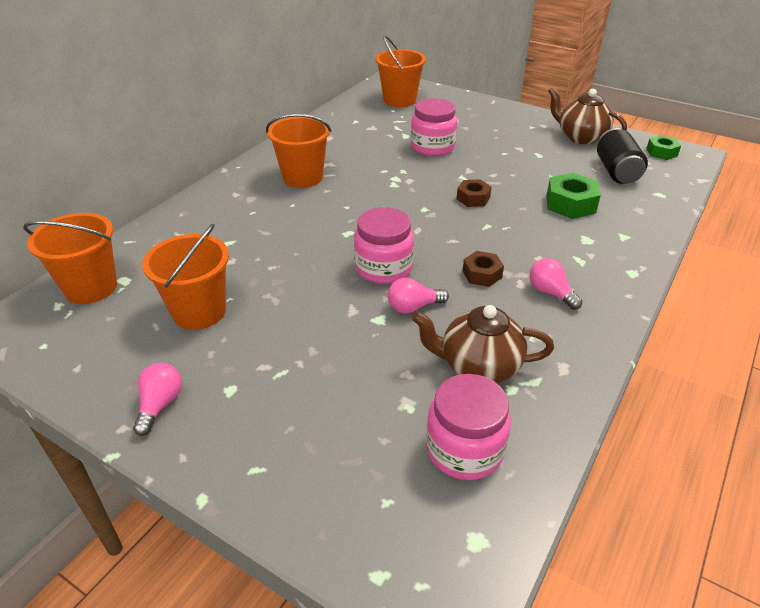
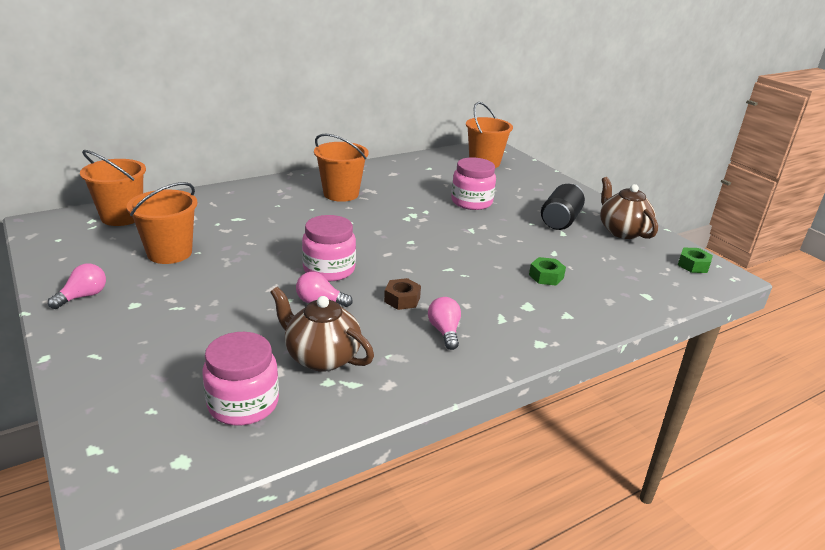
camera: 25 degrees right, 10 degrees down
brown nut [457,179,492,207] -> none
green nut [546,173,601,219] -> green nut [529,257,566,285], size x0.64
black can [597,128,648,184] -> black can moved to [541,183,585,230]

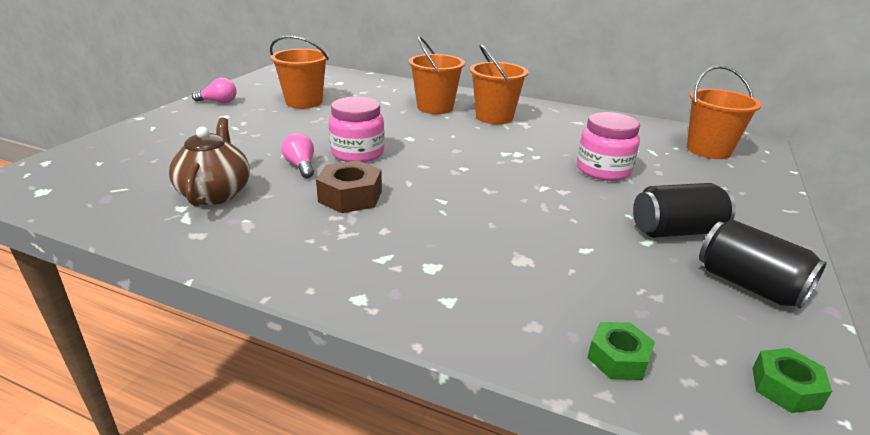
camera: 55 degrees right, 0 degrees up
orange bucket [80,150,146,226] -> orange bucket moved to [409,36,465,114]
pink jar [202,332,279,425] -> none
brown nut [384,278,421,310] -> brown nut [316,160,382,213], size x1.56
pink light bulb [428,297,461,350] -> none
green nut [529,257,566,285] -> green nut moved to [587,322,655,380]
brown teapot [600,177,658,239] -> black can [699,220,827,309]

